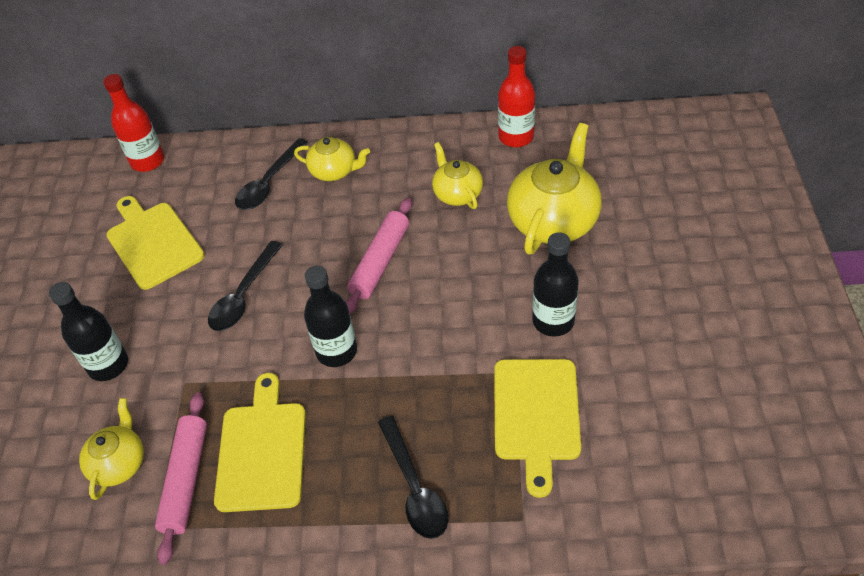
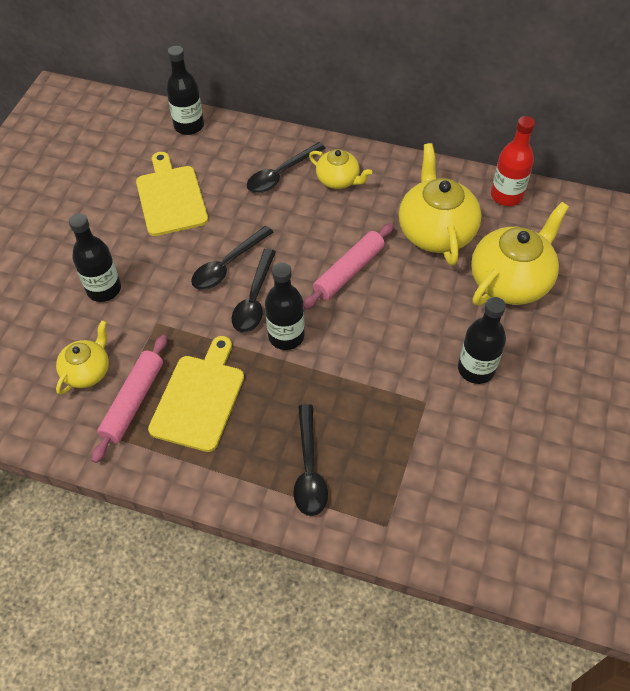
camera: 15 degrees right, 5 degrees up
red bottle [103,74,164,172] -> black bottle [166,46,204,135]
yellow teapot [432,142,483,209] -> yellow teapot [399,143,482,266], size x1.76
yellow cutting board [494,359,581,498] -> none
none -> black spoon [232,249,276,332]

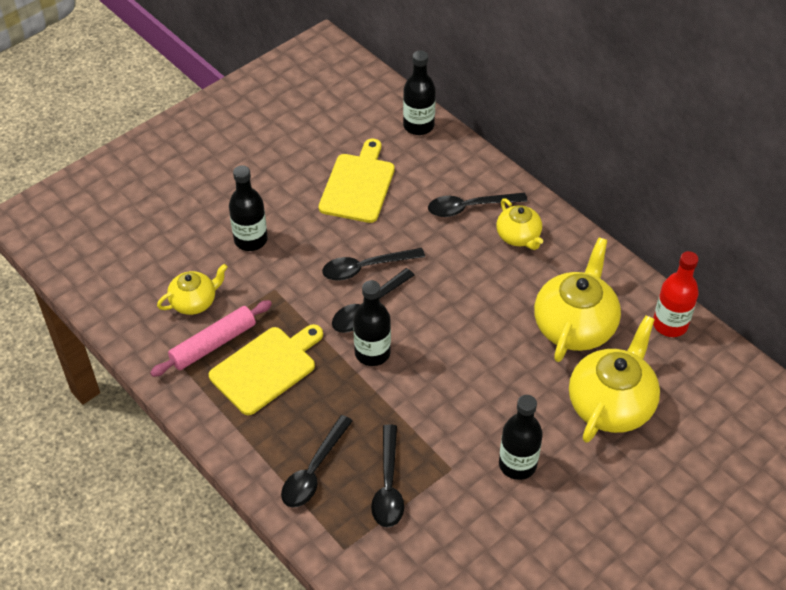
camera: 30 degrees right, 5 degrees down
pink rolling pin [303,223,394,310] -> none
yellow teapot [471,202,569,306] -> yellow teapot turned 45 degrees counterclockwise [569,315,660,443]
none -> black spoon [371,424,404,527]

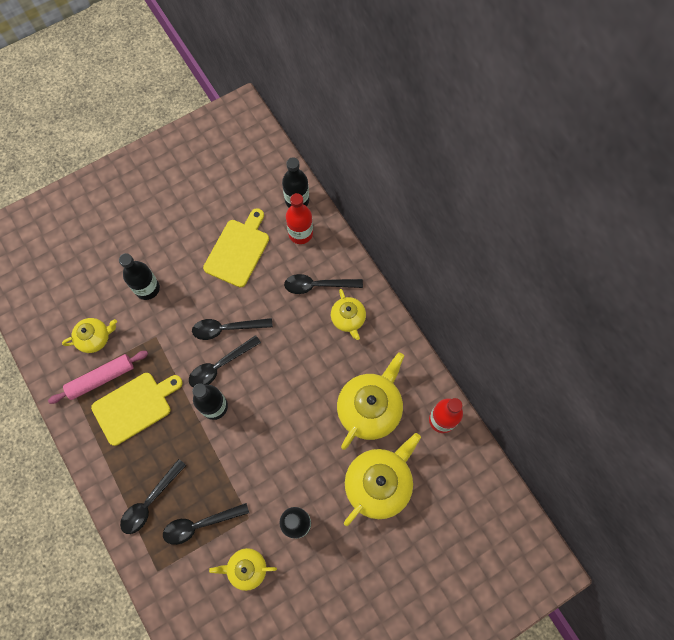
camera: 10 degrees right, 20 degrees up
black spoon [371,424,404,527] -> black spoon turned 60 degrees clockwise [163,503,249,545]
none -> yellow teapot [209,548,277,591]
none -> red bottle [286,193,313,244]

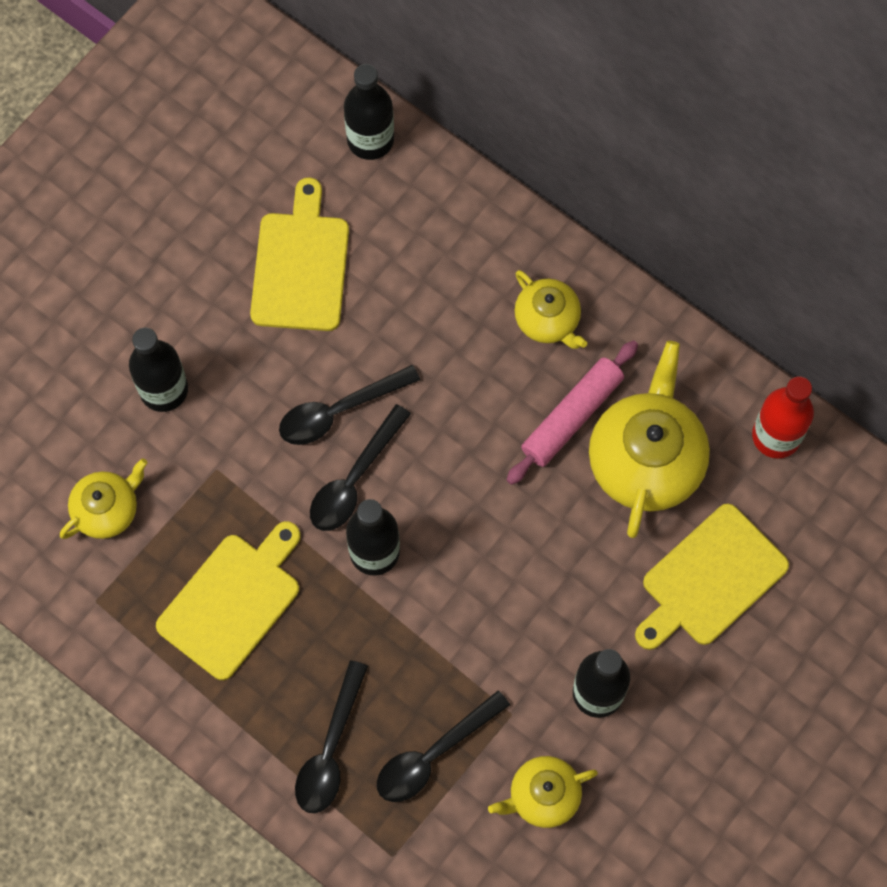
camera: 20 degrees left, 0 degrees up
pink rolling pin [48,351,148,404] -> pink rolling pin moved to [507,340,638,485]
black spoon [284,274,363,294] -> none
red bottle [286,193,313,244] -> none
yellow teapot [344,433,421,526] -> yellow cutting board [635,504,789,650]

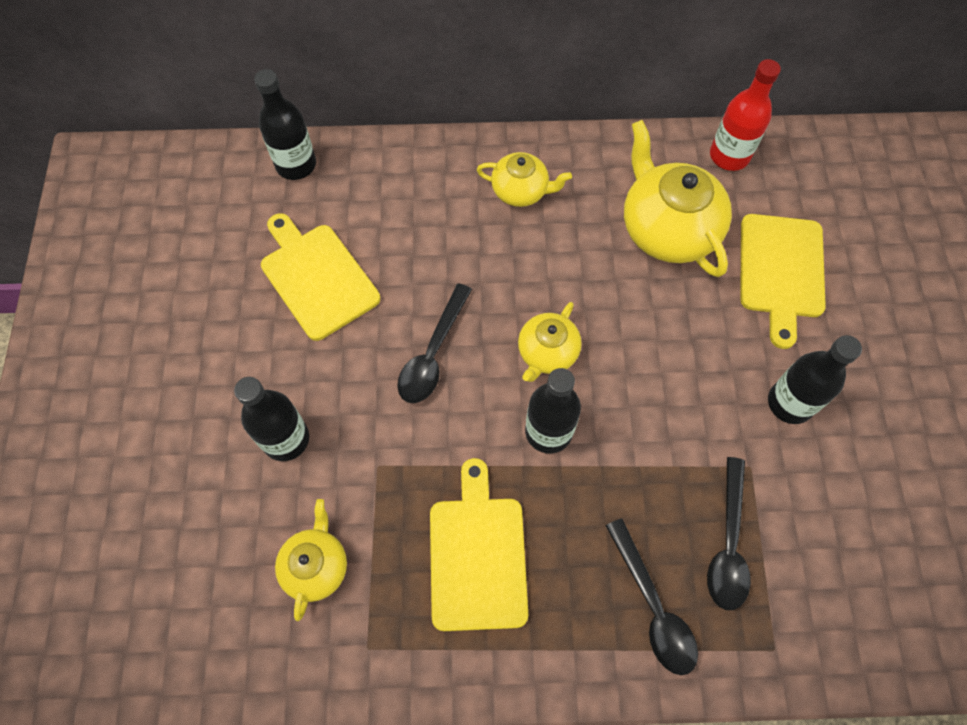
camera: 40 degrees left, 5 degrees down
black spoon [310,404,411,531] -> none
yellow teapot [488,756,598,828] -> yellow teapot moved to [518,302,582,382]
pink rolling pin [507,340,638,485] -> none

